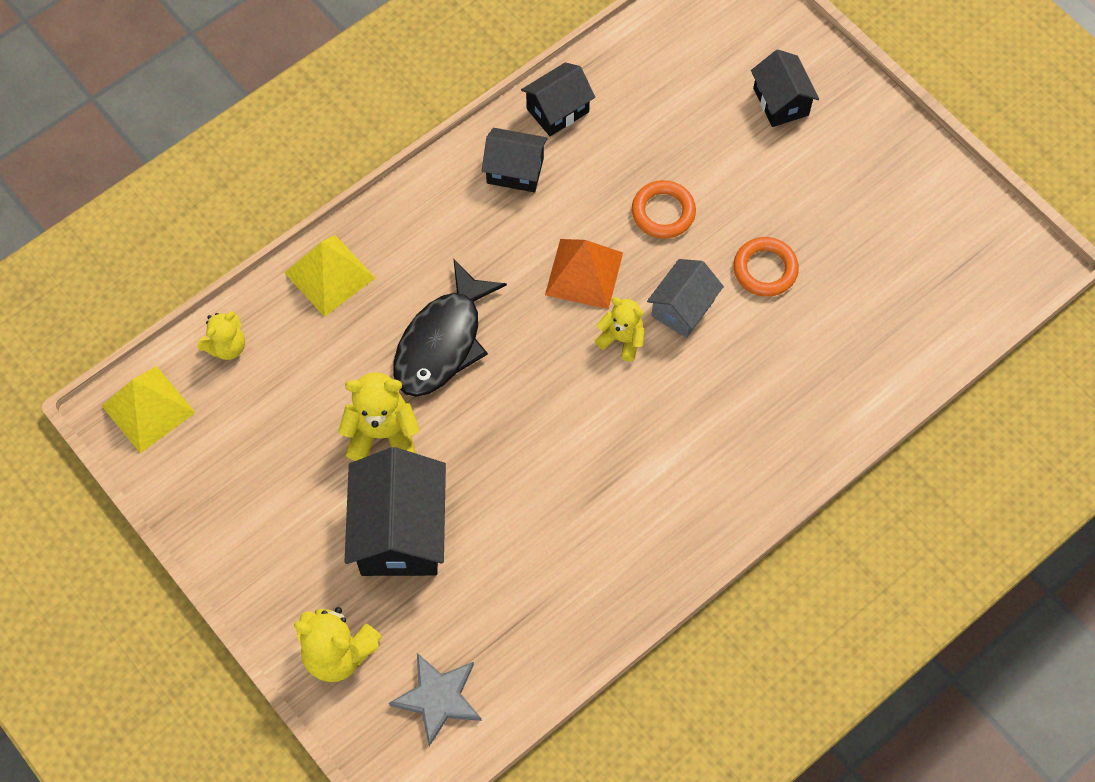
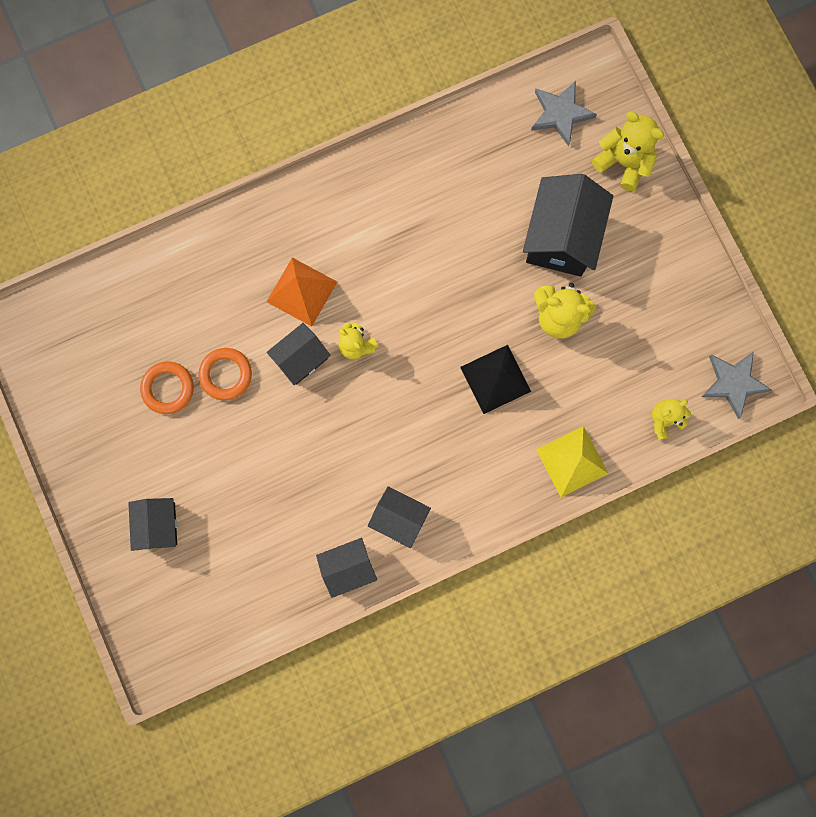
camera: 165 degrees left, 15 degrees up
yellow pyramid [102,366,196,453] -> grey star [701,351,772,419]
black fish [393,260,507,397] -> black pyramid [460,345,531,414]
orange pyramid [545,239,623,309] -> orange pyramid moved to [266,258,337,327]
orange ring [632,180,696,239] -> orange ring moved to [140,361,194,414]
grey house [647,259,724,338] -> black house [267,323,331,385]

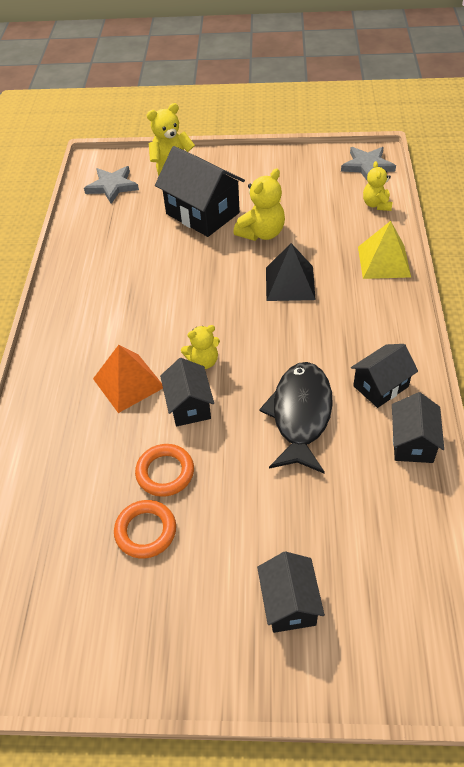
camera: 60 degrees left, 30 degrees down
black house [128,498,177,551] -> black house turned 60 degrees clockwise [257,551,325,633]
none -> black fish [259,362,333,474]

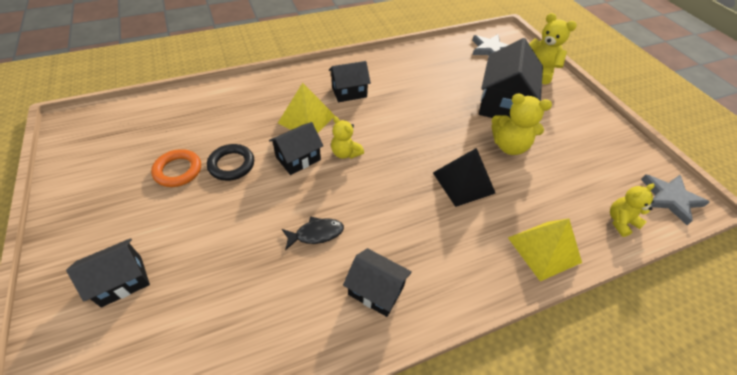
camera: 60 degrees right, 0 degrees up
orange pyramid [93,345,163,413] -> yellow pyramid [278,83,335,133]
orange ring [135,444,194,497] -> black ring [207,144,254,181]
black fish [259,362,333,474] -> black fish [282,216,344,251], size x0.51
black house [392,392,444,463] -> black house moved to [329,61,371,102]

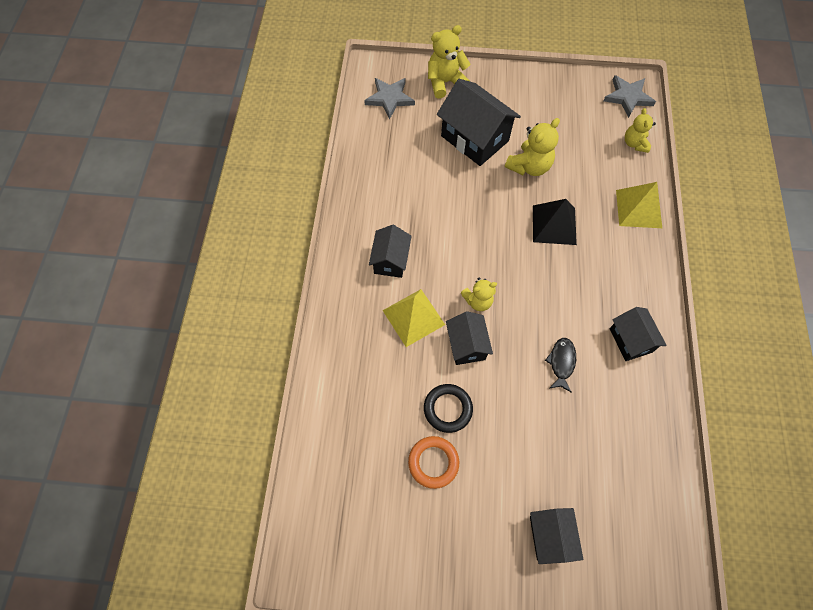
camera: 60 degrees left, 15 degrees up
black house [343,248,412,317] -> black house turned 75 degrees counterclockwise [609,307,667,361]

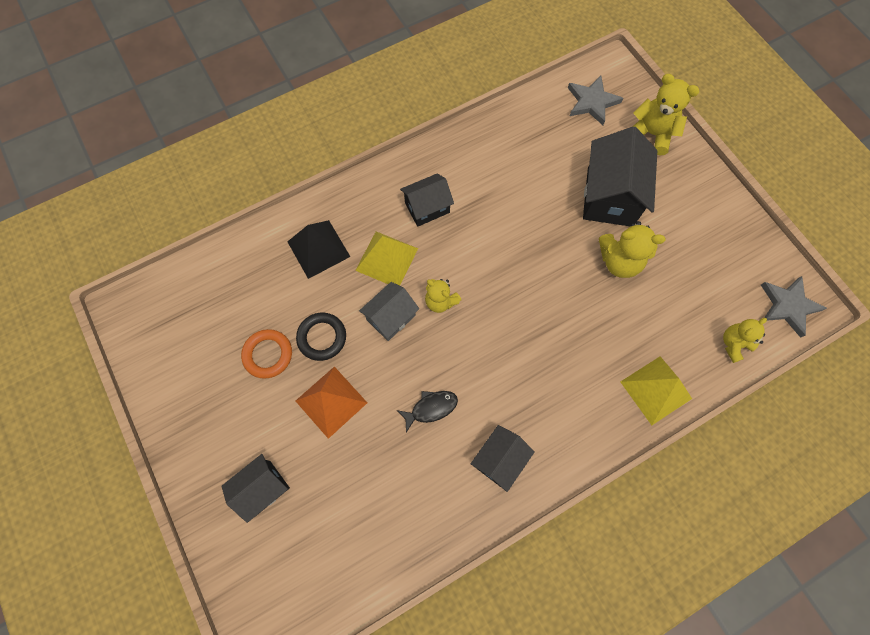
camera: 55 degrees right, 5 degrees up
black house [446,311,493,365] -> grey house [359,282,419,341]
black pyramid [533,199,577,245] -> black pyramid moved to [287,220,350,279]
none -> orange pyramid [296,366,367,439]

